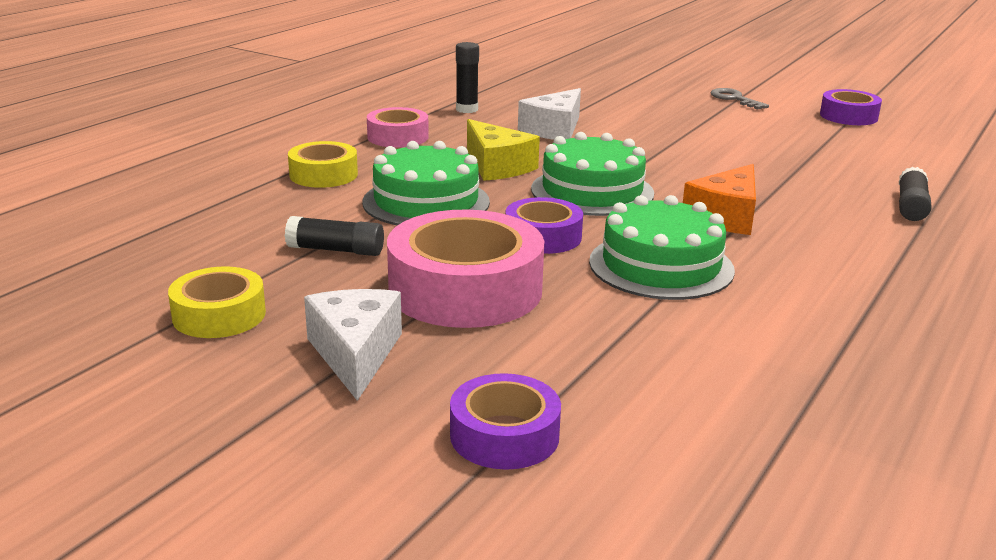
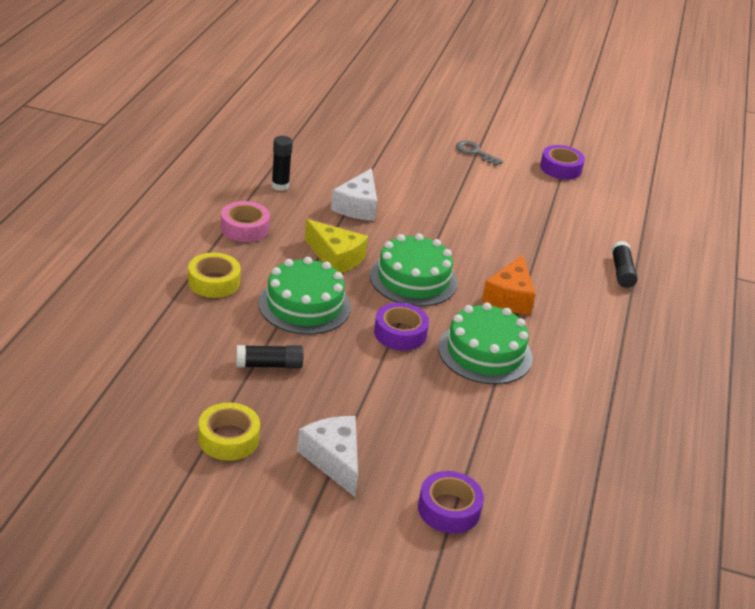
camera: 20 degrees left, 10 degrees up
pink tape [387,210,544,328] -> none

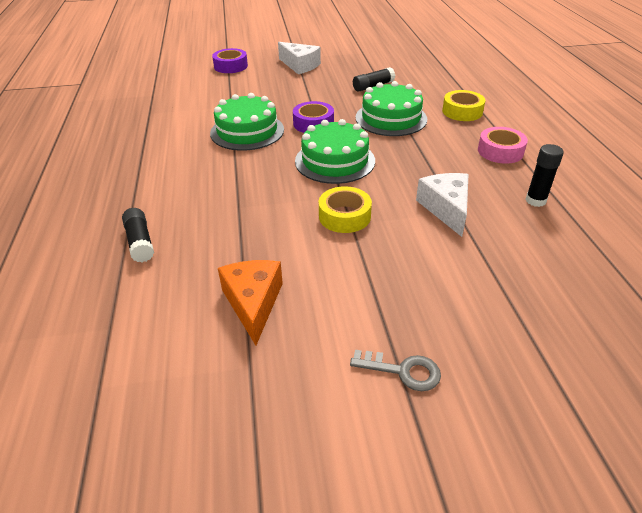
camera: 160 degrees right, 5 degrees up
yellow tape [198,403,260,461] -> yellow tape moved to [319,186,372,233]
yellow cheese [305,219,368,273] -> none
orange cheese [482,255,535,314] -> orange cheese moved to [218,260,283,345]
purple tape [540,145,585,180] -> none

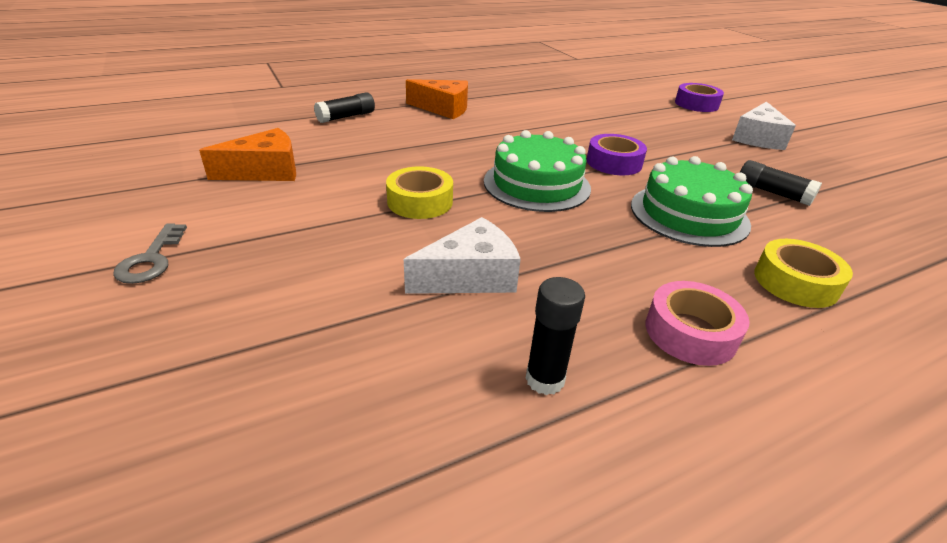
camera: 70 degrees right, 5 degrees down
green cake [210,93,284,151] -> none
none -> orange cheese [406,79,468,119]

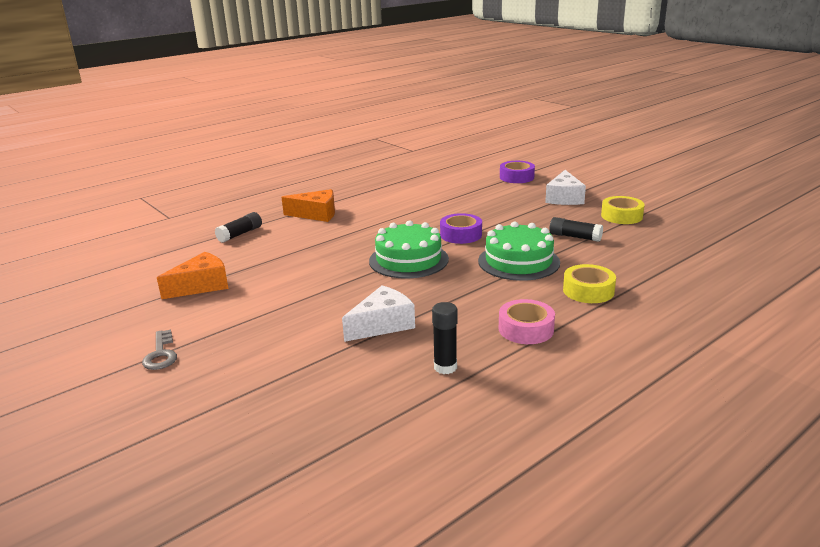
camera: 10 degrees left, 10 degrees down
yellow tape [386,166,453,219] -> yellow tape moved to [601,196,645,224]

